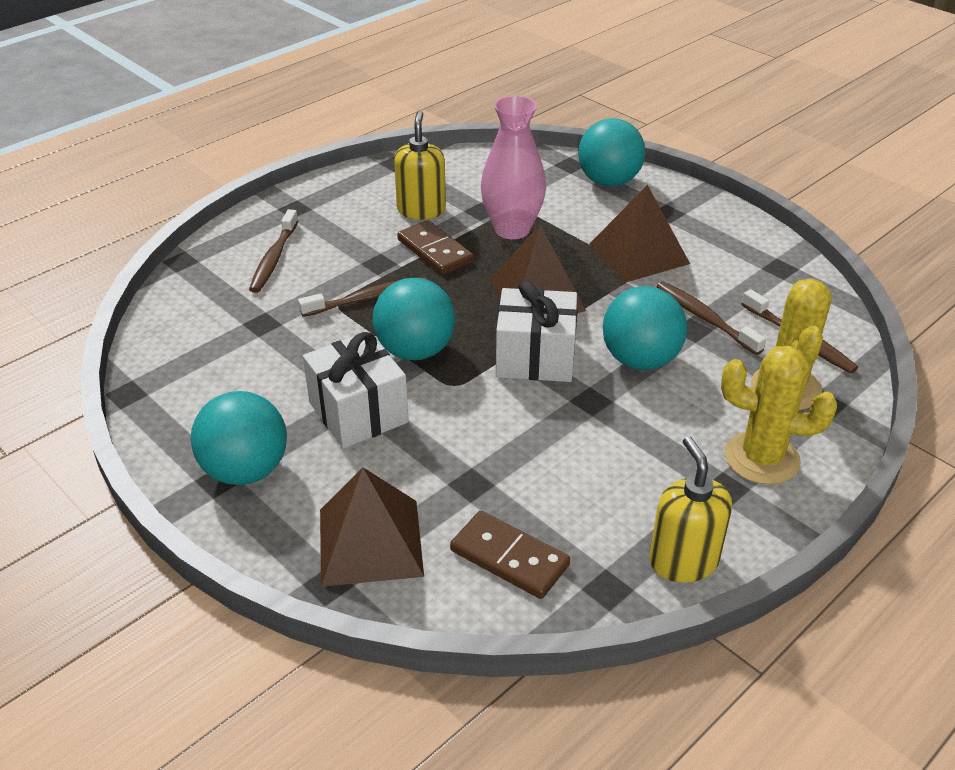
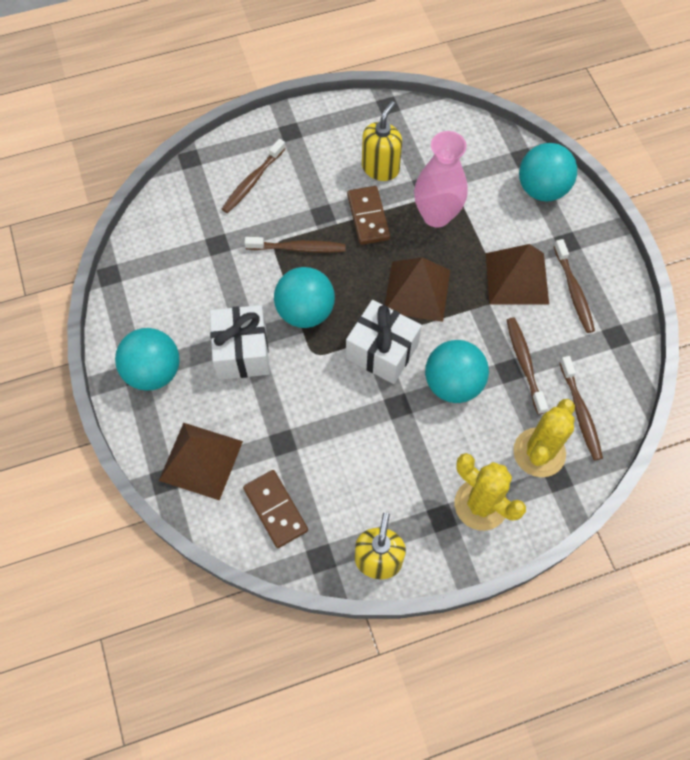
camera: 25 degrees right, 25 degrees up
none -> brown toothbrush [554,239,595,333]

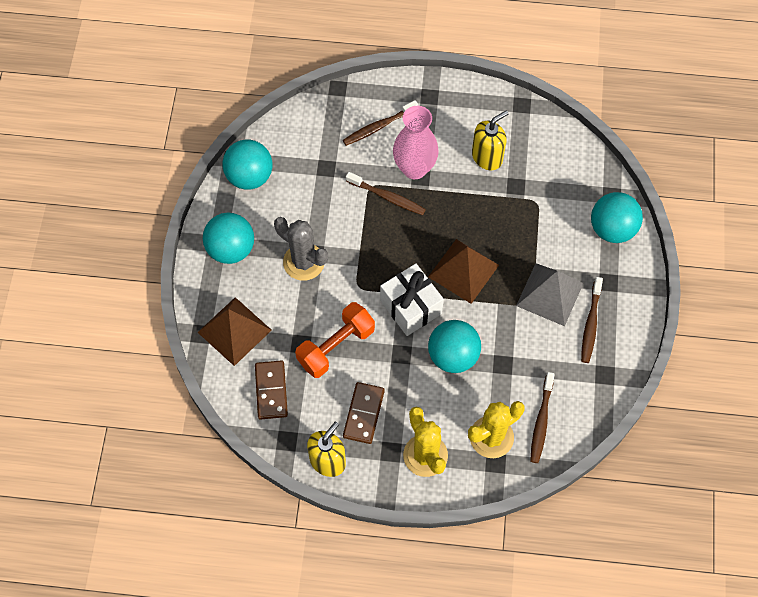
camera: 25 degrees right, 0 degrees up
white gift [210,305,270,380] -> grey cactus [274,217,328,281]
turquoise ball [274,267,335,328] -> turquoise ball moved to [222,140,272,190]
brown domino [347,186,390,245] -> brown domino moved to [343,382,385,444]
pink vase [414,131,468,227] -> pink vase moved to [393,106,439,179]
brown pyramid [486,244,549,305] -> grey pyramid [516,263,583,326]
brown toothbrush [507,317,548,415] -> none
none -> orange dumbbell [295,302,375,378]

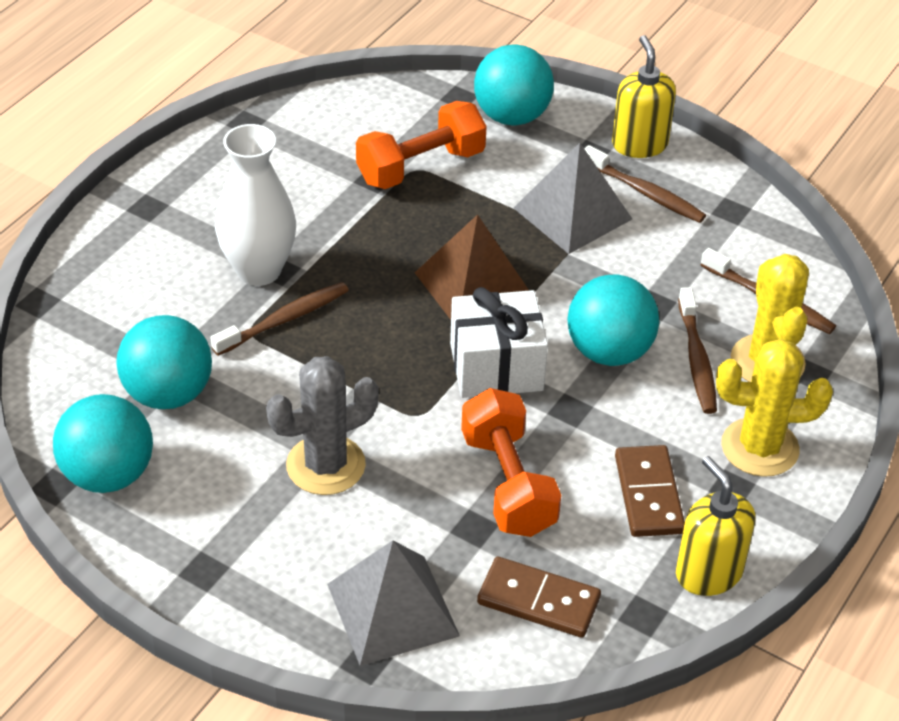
camera: 65 degrees left, 20 degrees down
brown pyramid [198,297,272,366] -> grey pyramid [327,541,460,666]
turquoise ball [203,213,254,264] -> turquoise ball moved to [116,315,212,409]
brown toothbrush [343,100,418,146] -> brown toothbrush moved to [678,287,717,414]
brown domino [343,382,385,444] -> brown domino turned 45 degrees clockwise [615,445,685,537]
pink vase [393,106,439,179] -> white vase [215,124,296,286]
yellow soap dispenser [472,111,508,170] -> yellow soap dispenser moved to [612,35,676,158]
none -> orange dumbbell [356,101,487,189]

